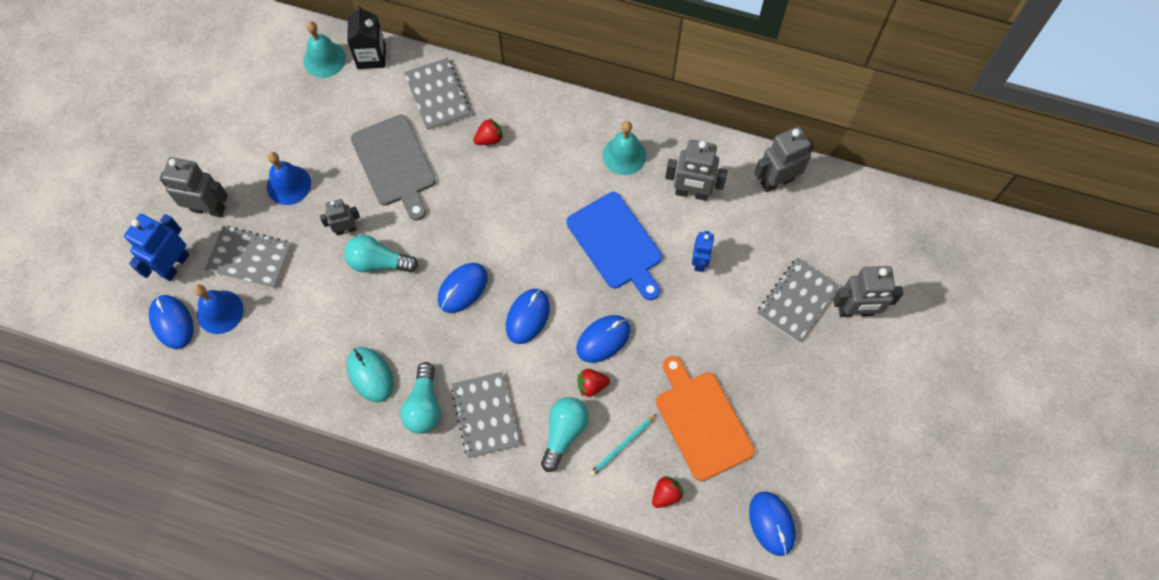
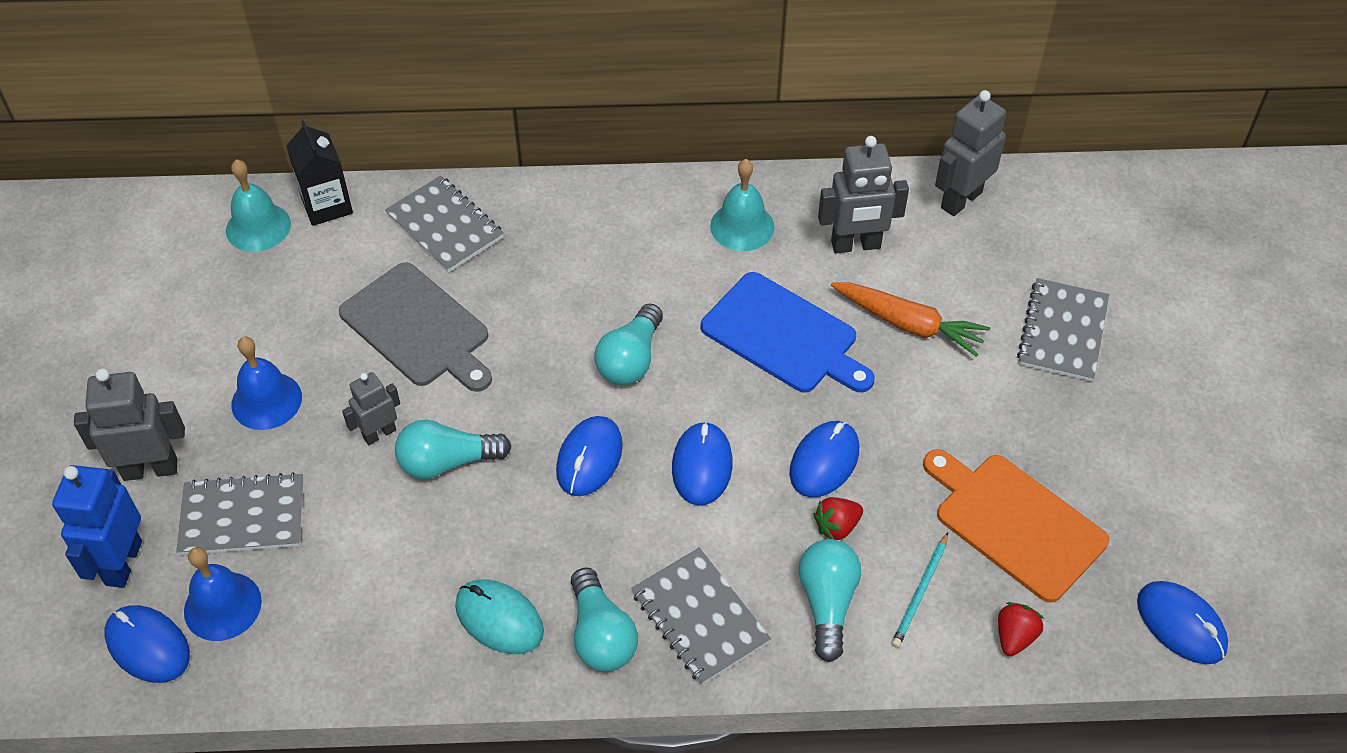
camera: 20 degrees left, 15 degrees down
red strawberry [473,118,503,145] -> none
blue robot [692,231,714,272] -> orange carrot [831,283,990,357]
grey robot [833,266,903,317] -> none
none -> turquoise light bulb [594,303,663,385]

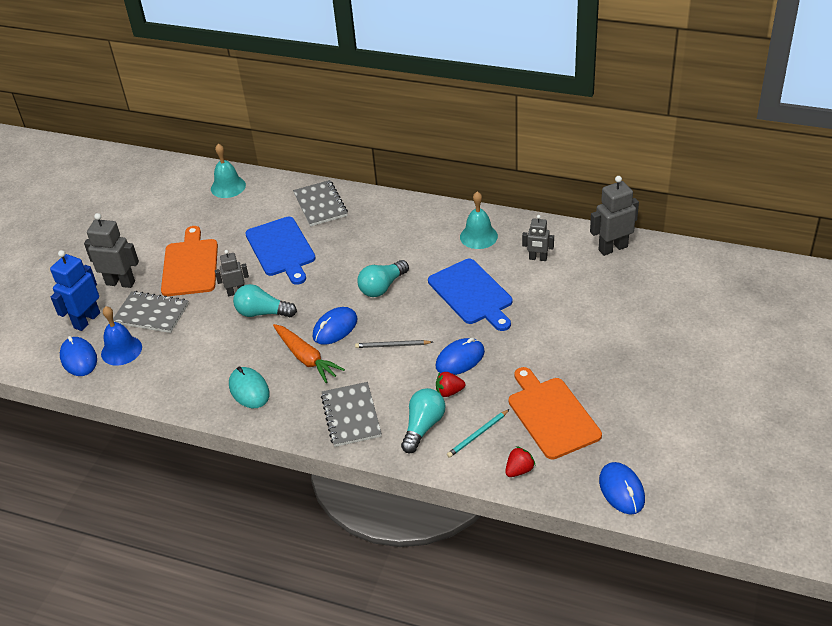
camera: 25 degrees right, 10 degrees down
blue bell [231,336,302,430] -> orange cutting board [161,226,218,296]
black carton [286,120,353,226] -> none
grey cutting board [339,262,492,392] -> blue cutting board [245,217,316,285]
turquoise light bulb [571,567,638,672] -> none
blue mouse [672,421,733,506] -> grey pencil [355,340,433,348]
grey robot [818,136,909,253] -> grey robot [522,215,554,261], size x0.62
orange carrot [831,283,990,357] -> orange carrot moved to [273,324,345,383]
grey notebook [1017,278,1109,382] -> none

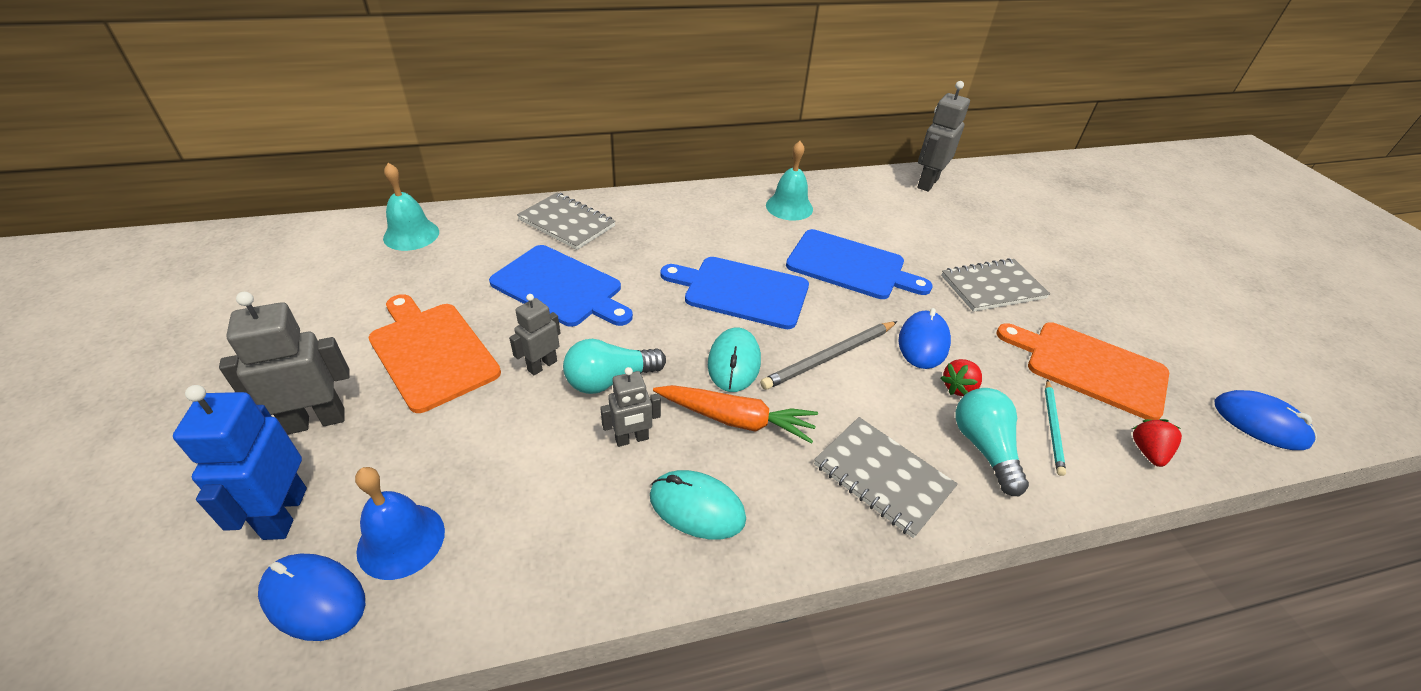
camera: 40 degrees left, 0 degrees up
grey notebook [113,291,189,333] -> grey notebook moved to [941,258,1050,312]
blue mouse [313,307,357,345] -> turquoise mouse [708,328,761,392]
grey pencil [355,340,433,348] -> grey pencil [760,321,897,390], size x1.53
turquoise light bulb [357,260,409,297] -> blue cutting board [660,257,809,329]
grey robot [522,215,554,261] -> grey robot moved to [600,367,661,447]

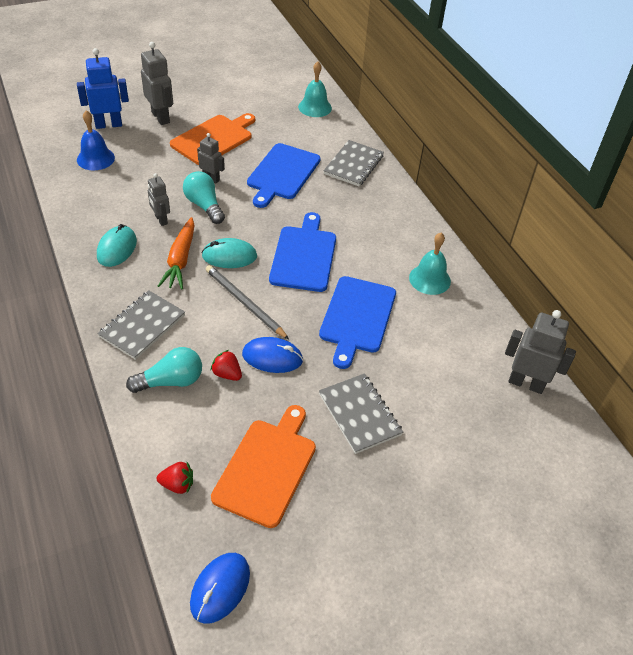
camera: 80 degrees right, 5 degrees up
blue mouse [258,553,366,641] -> none
turquoise pencil [1045,379,1066,476] -> none

